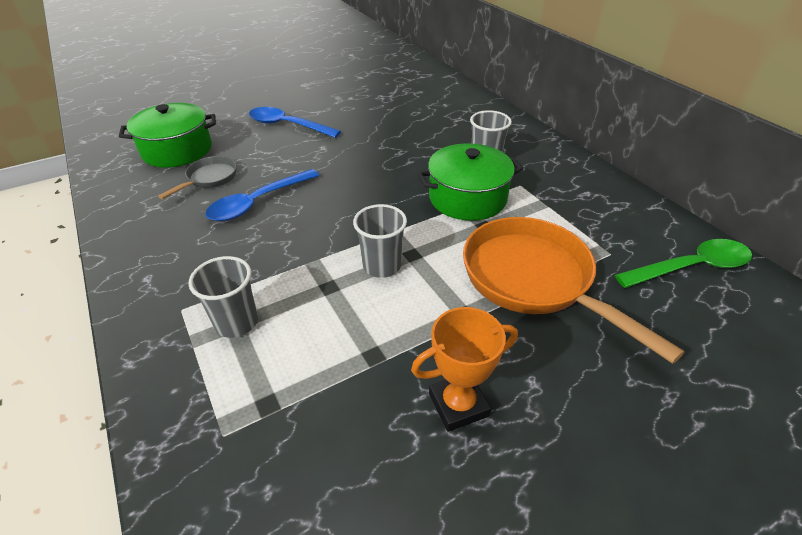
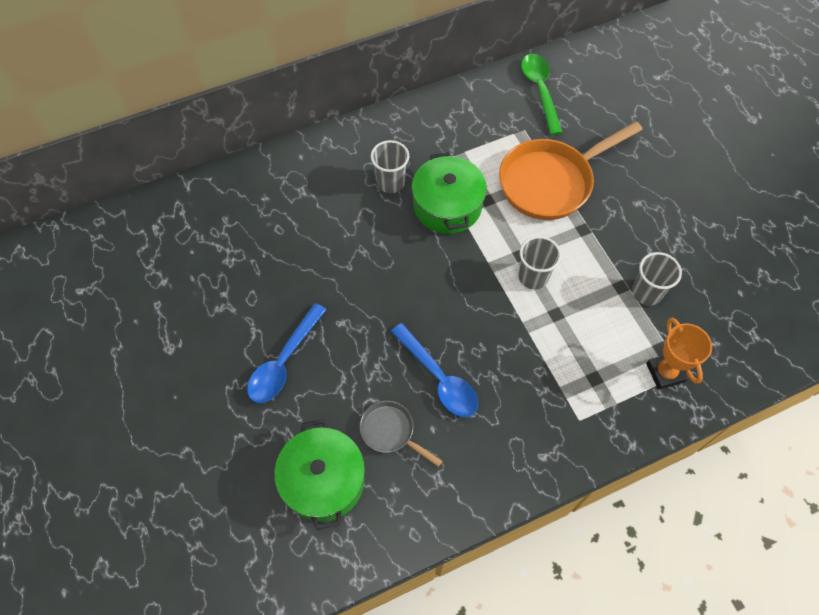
camera: 85 degrees left, 20 degrees up
grey cup [188,256,258,338] -> grey cup moved to [632,252,682,306]
orange trophy [411,307,518,432] -> orange trophy moved to [646,318,712,390]

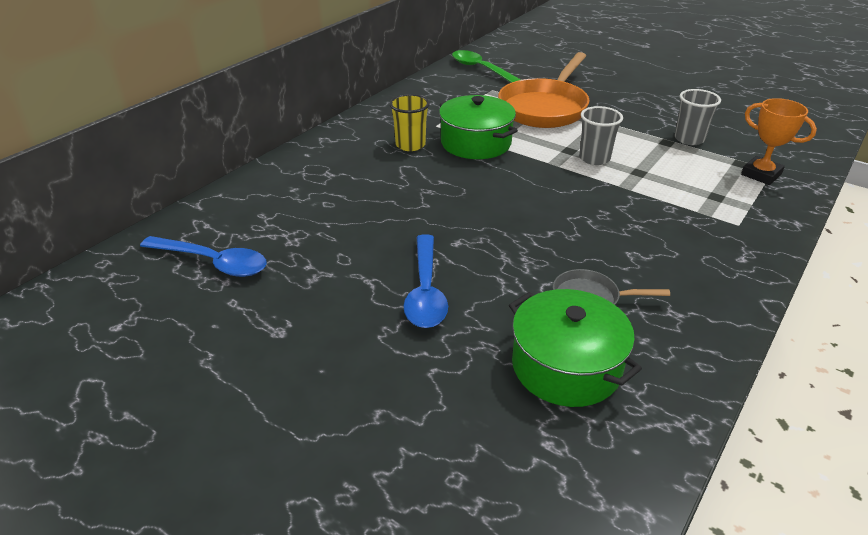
camera: 30 degrees left, 25 degrees down
grey cup [371,140,409,193] -> yellow cup [389,94,430,151]
blue spoon [391,323,478,417] -> blue spoon moved to [140,236,267,277]

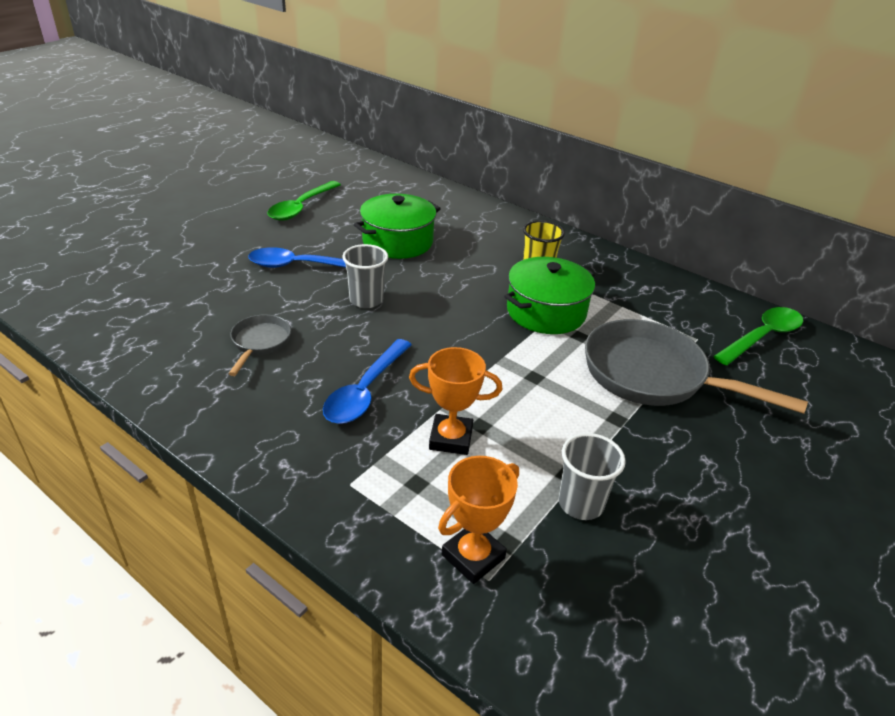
camera: 90 degrees right, 0 degrees up
blue spoon [140,236,267,277] -> blue spoon moved to [323,339,412,424]
orange pan [498,52,590,128] -> grey pan [585,319,808,414]
green pot [509,289,642,407] -> green pot moved to [354,194,441,259]
grey cup [579,106,623,165] -> grey cup moved to [342,244,388,308]
none -> green spoon [268,181,341,221]
none -> orange trophy [409,347,502,455]

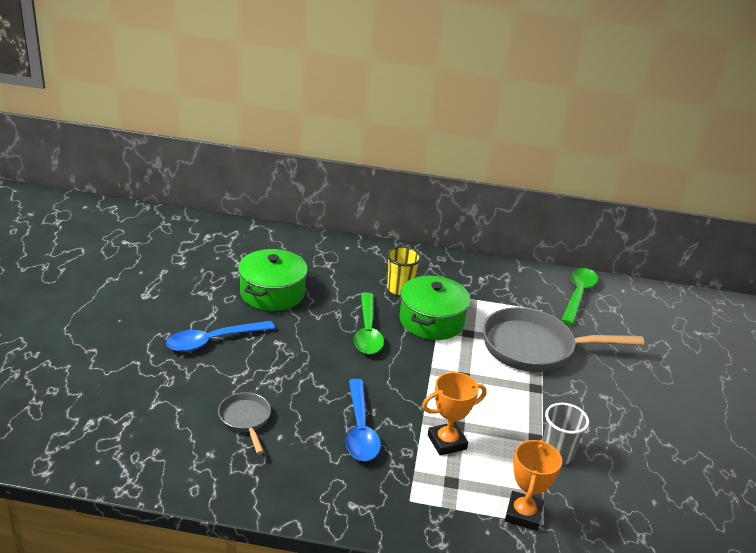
camera: 30 degrees left, 5 degrees down
green spoon [268,181,341,221] -> green spoon moved to [354,292,384,354]
grey cup [342,244,388,308] -> none

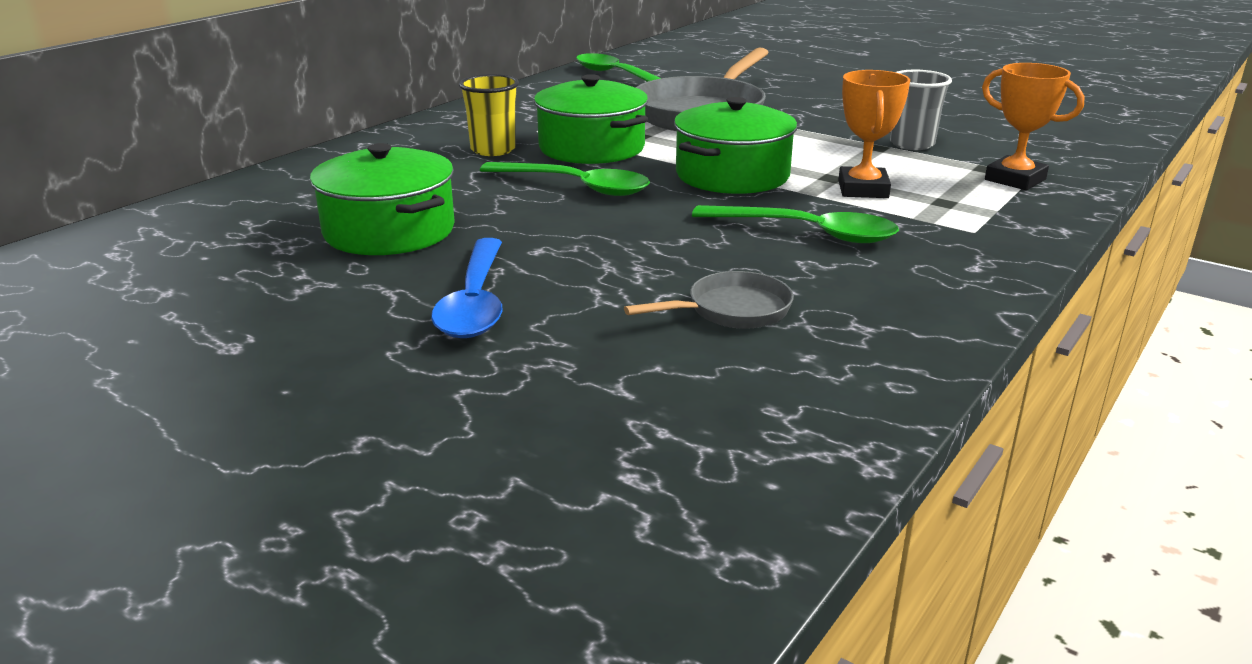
camera: 60 degrees left, 5 degrees down
grey pan [218,393,271,454] -> grey pan turned 150 degrees clockwise [624,271,794,329]
blue spoon [345,379,381,461] -> green spoon [692,205,899,243]
none -> green pot [674,97,797,194]

